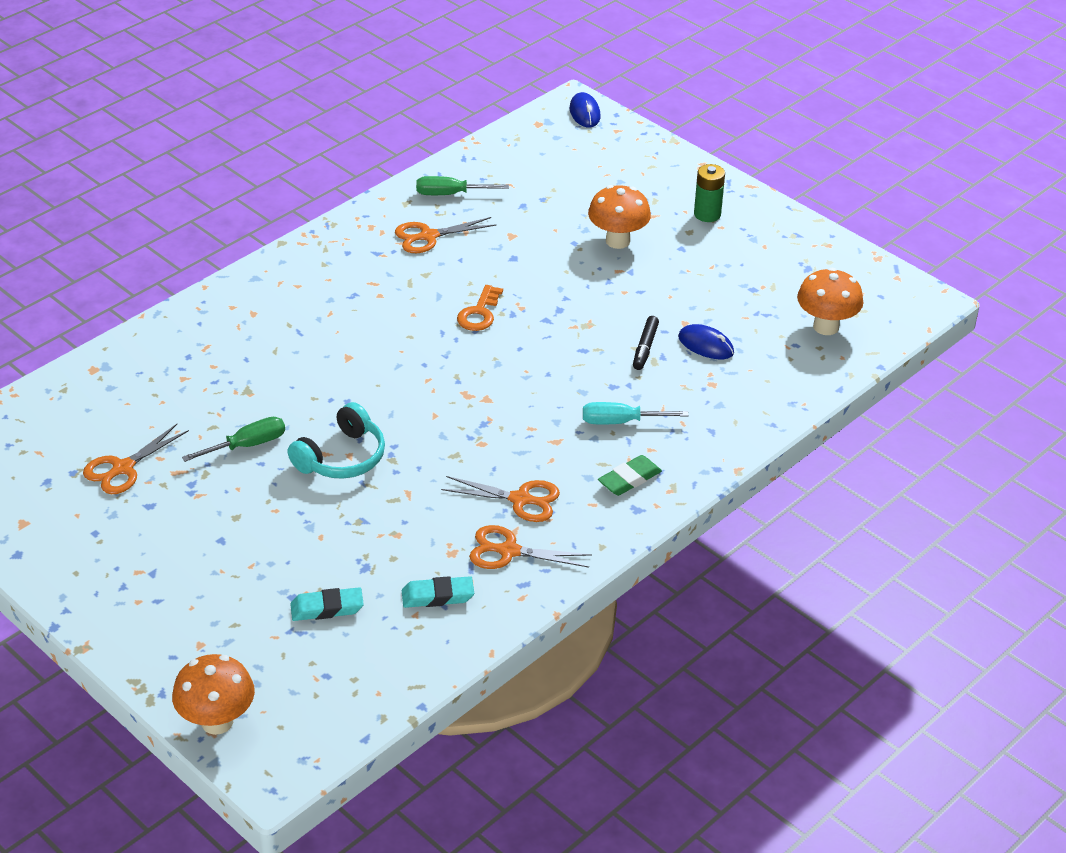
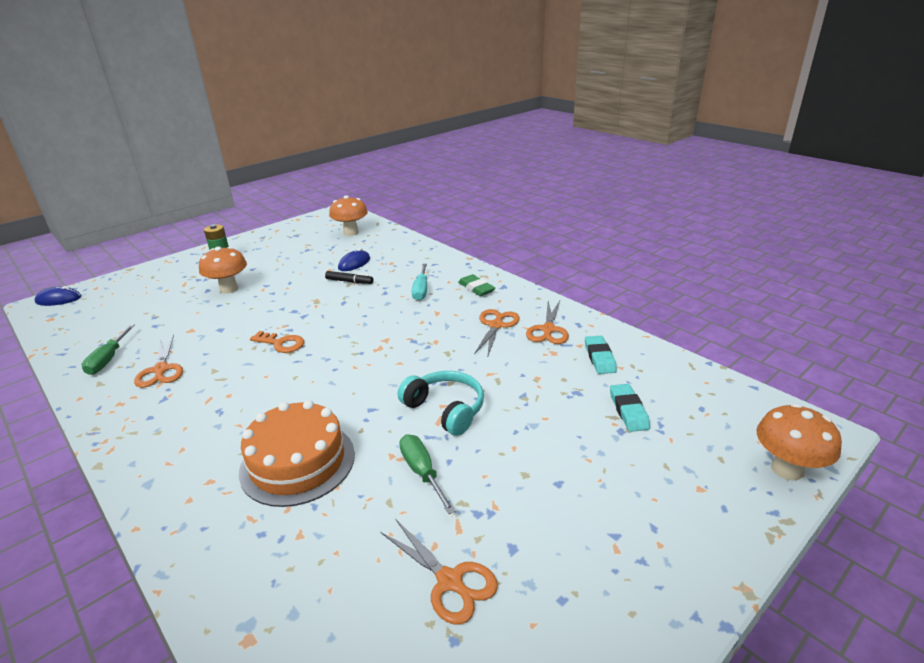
camera: 85 degrees left, 10 degrees down
none -> orange cake [239,400,355,507]

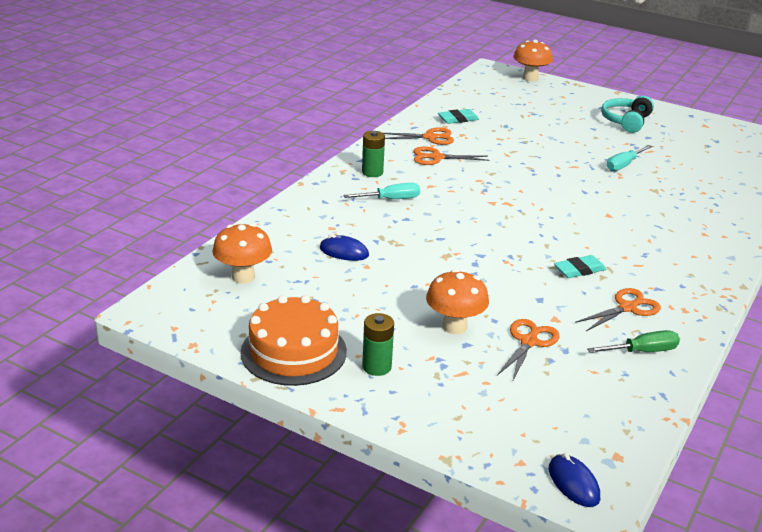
camera: 110 degrees left, 0 degrees up
orange cake [239,400,355,507] -> orange cake moved to [241,295,347,386]
orange key [250,331,304,353] -> none
black marker [325,271,373,284] -> none
orange scissors [381,520,498,624] -> orange scissors moved to [497,319,560,382]
turquoise headphones [398,371,484,436] -> turquoise headphones moved to [601,96,654,133]
green screwdriver [399,434,456,514] -> turquoise screwdriver [607,145,652,171]
green eraser [458,274,495,296] -> green battery [362,131,385,177]
turquoise eraser [610,384,650,432] -> turquoise eraser moved to [554,255,606,278]

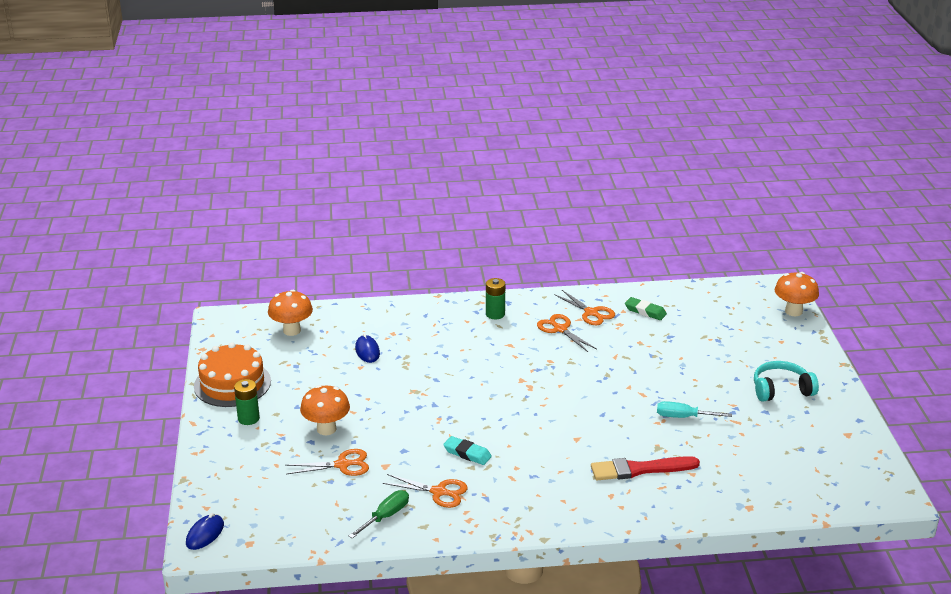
camera: 55 degrees right, 0 degrees up
turquoise screwdriver [343,183,420,199] -> none
turquoise eraser [438,109,479,124] -> green eraser [625,297,667,320]
green screwdriver [587,330,680,353] -> green screwdriver turned 90 degrees counterclockwise [349,490,409,539]
none -> red brush [591,456,700,480]

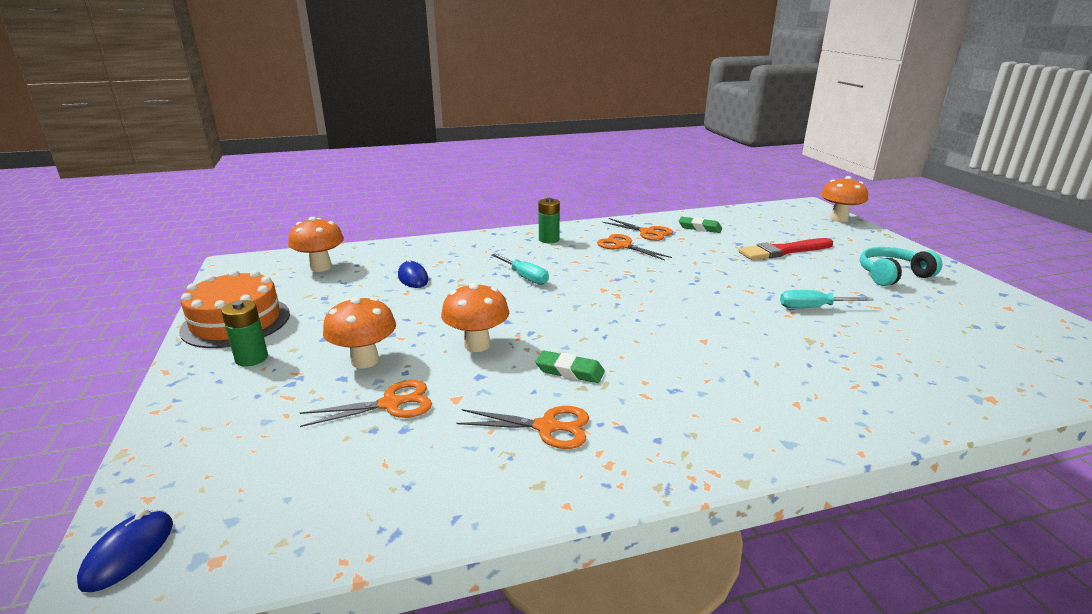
camera: 10 degrees left, 5 degrees down
green screwdriver [349,490,409,539] -> none
turquoise eraser [443,436,492,465] -> green eraser [535,351,605,383]
red brush [591,456,700,480] -> red brush moved to [738,238,833,260]
none -> orange mushroom [441,283,509,352]
none -> turquoise screwdriver [492,253,549,285]

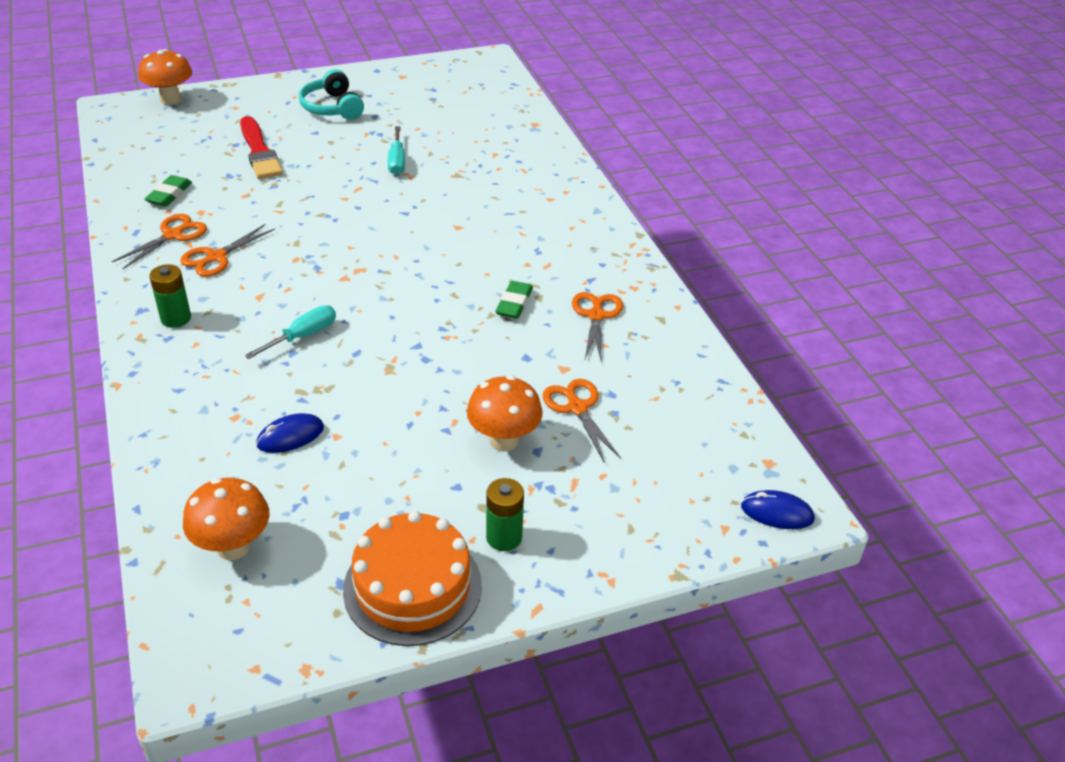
camera: 95 degrees left, 15 degrees up
orange mushroom [441,283,509,352] -> none

